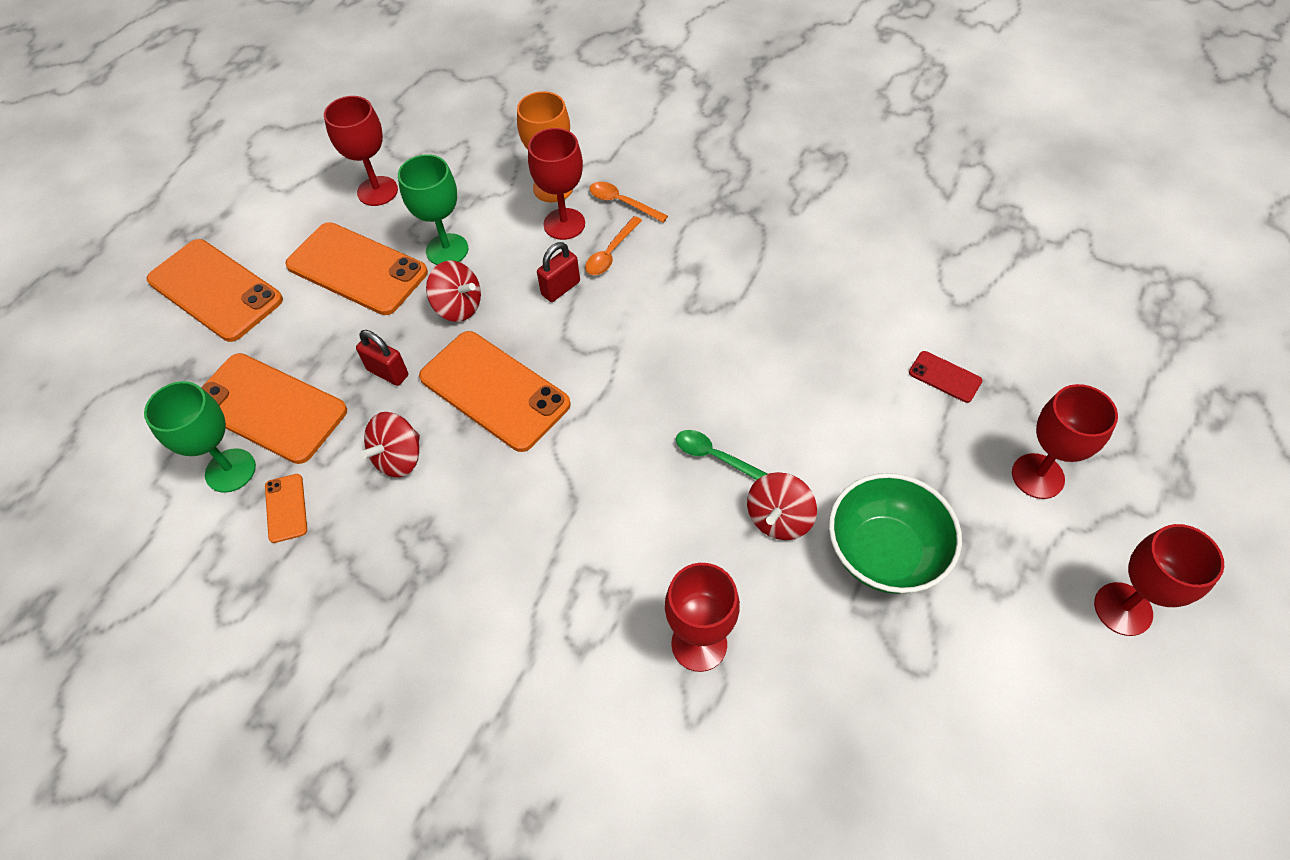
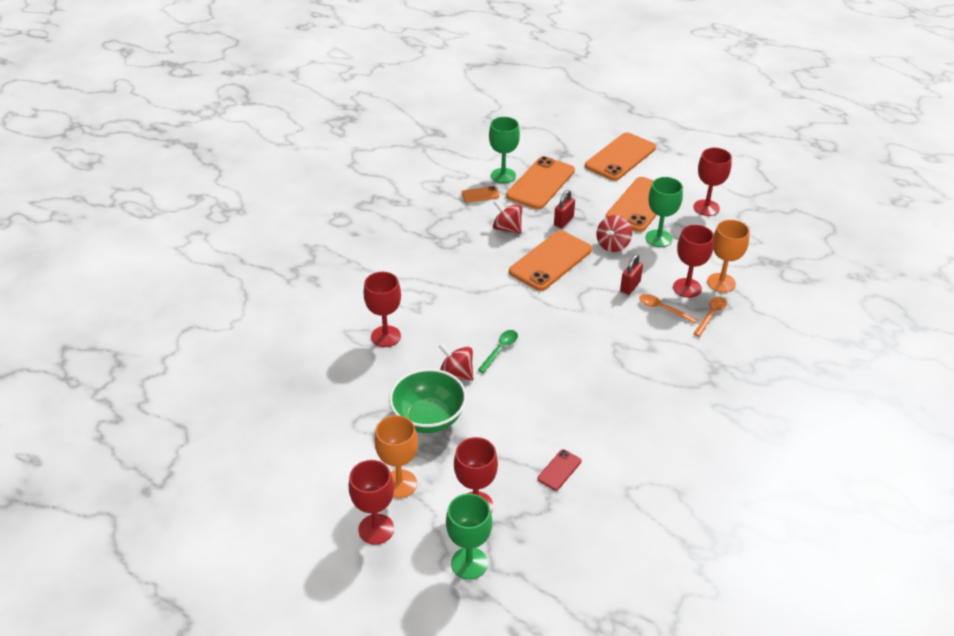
camera: 90 degrees right, 15 degrees down
red padlock [537,242,580,302] -> red padlock turned 75 degrees clockwise [620,254,643,295]
none -> orange goblet [375,415,418,498]
none -> green goblet [446,493,492,580]

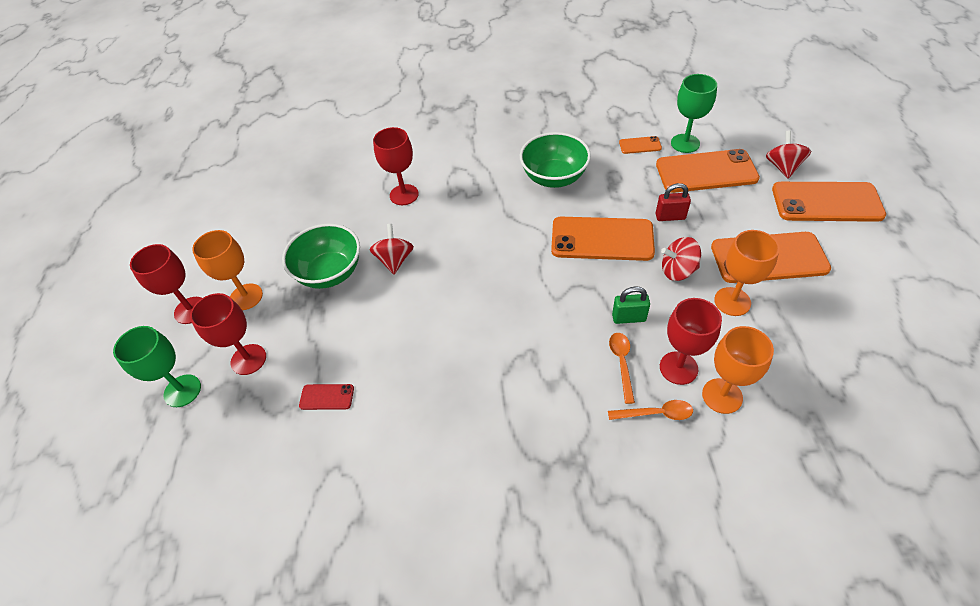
camera: 60 degrees right, 10 degrees up
orange phone [462,186,499,203] -> orange phone turned 45 degrees counterclockwise [619,136,662,154]
green spoon [478,330,518,373] -> none
red spinning top [493,200,522,234] -> red spinning top moved to [766,130,811,179]
red padlock [620,254,643,295] -> green padlock [612,287,650,324]
green goblet [645,177,683,247] -> orange goblet [714,230,780,316]
red goblet [693,148,732,216] -> none
none -> green bowl [520,132,591,188]

